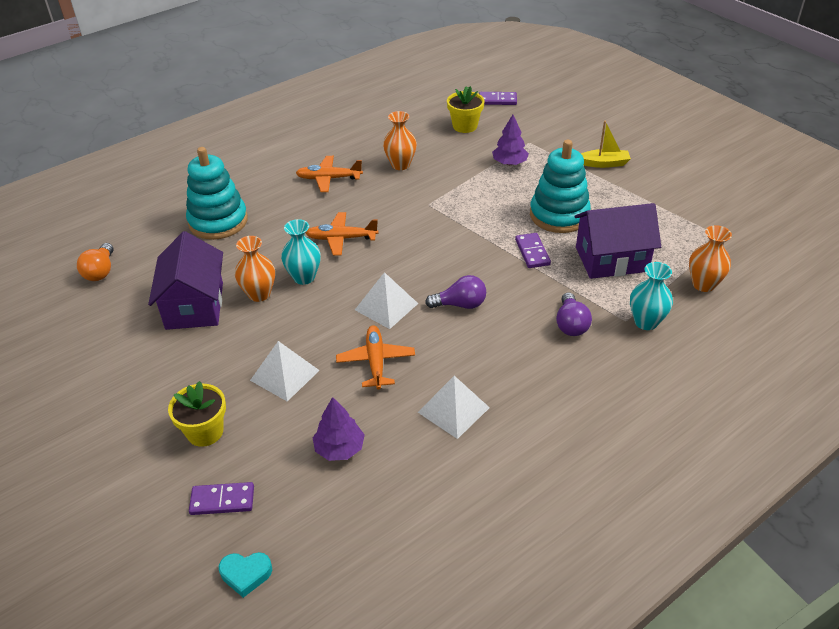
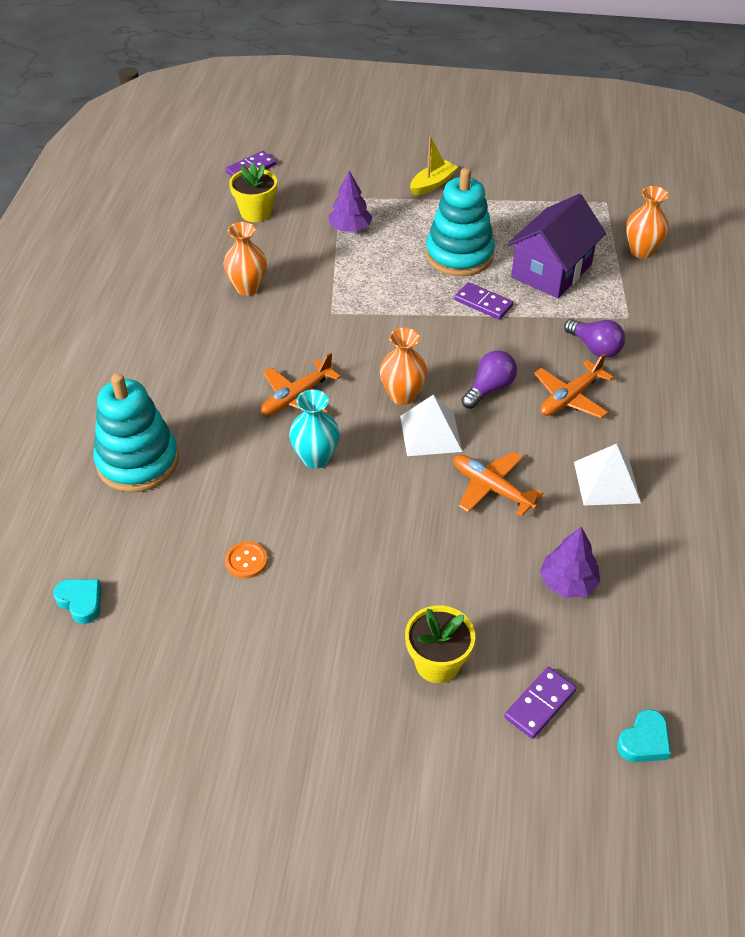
camera: 45 degrees left, 5 degrees up
orange light bulb [77,243,113,281] -> turquoise heart [53,579,102,624]
purple house [148,231,223,330] -> orange button [225,541,268,579]
orange vase [235,236,275,302] -> orange vase moved to [380,328,427,405]
white pyramid [250,341,320,402] -> none
orange plane [296,156,363,192] -> orange plane moved to [534,353,614,418]
turquoise vase [630,262,673,330] -> none

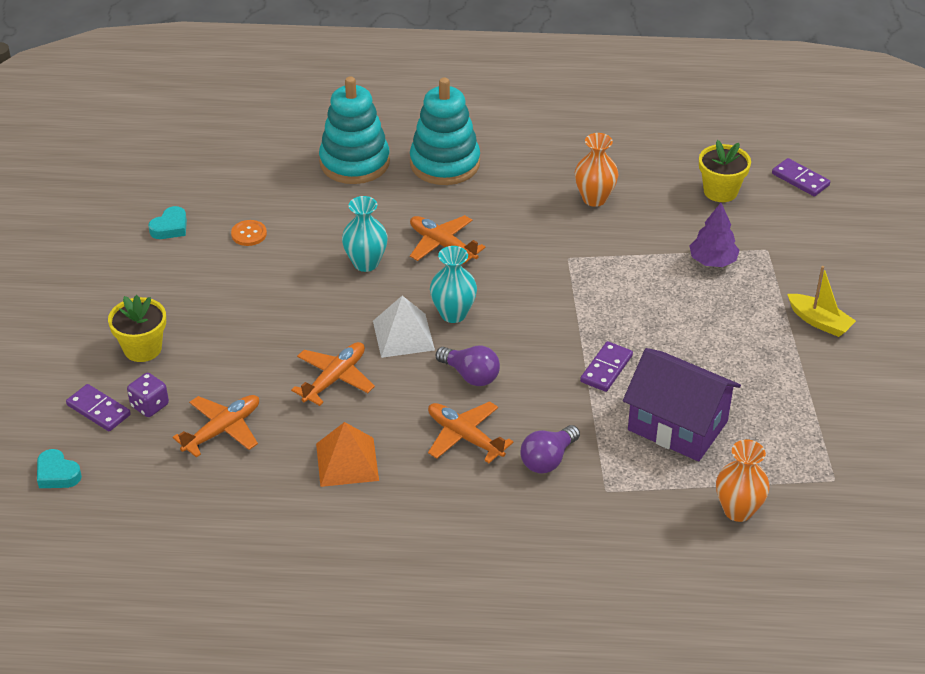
camera: 85 degrees right, 5 degrees down
turquoise heart [53,579,102,624] -> turquoise heart moved to [148,206,187,239]
orange vase [380,328,427,405] -> turquoise vase [430,246,477,323]
turquoise stacking toy [426,168,495,276] -> turquoise stacking toy moved to [410,78,480,185]
purple tree [540,527,600,598] -> orange plane [173,395,259,458]
white pyramid [574,444,641,505] -> orange pyramid [316,422,379,487]
none -> purple dice [127,373,169,417]

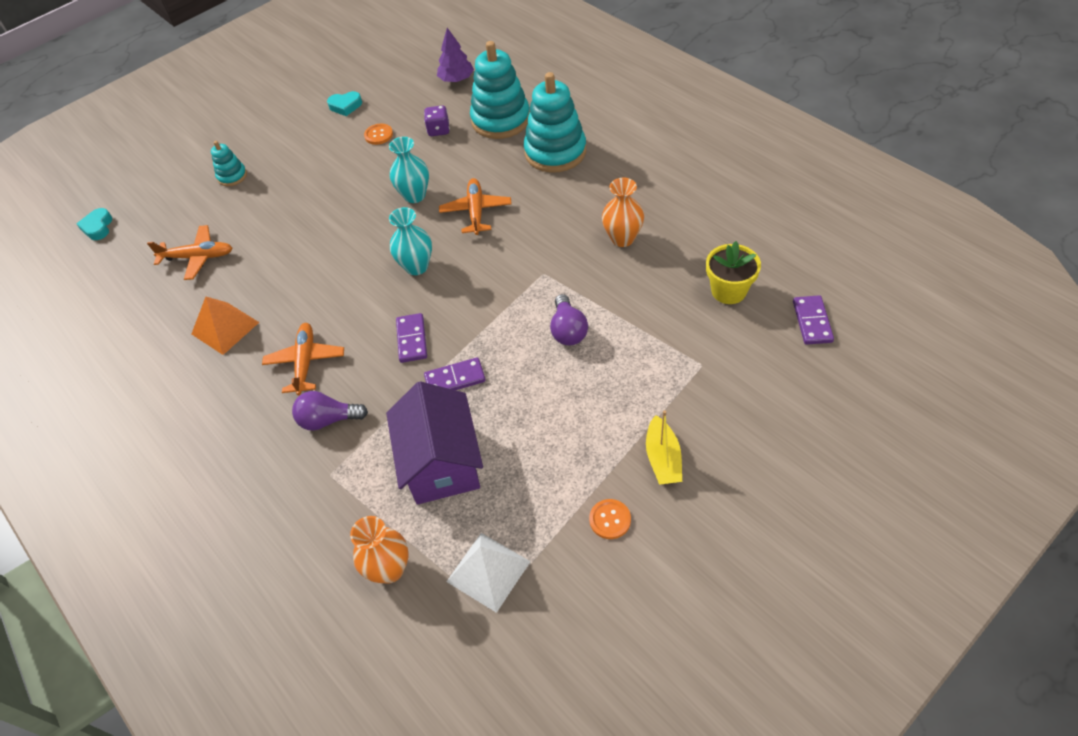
camera: 50 degrees right, 10 degrees up
purple domino [66,384,131,431] -> purple domino moved to [396,313,427,363]
yellow flower pot [108,295,166,362] -> turquoise stacking toy [211,141,247,186]
purple dice [127,373,169,417] -> purple dice moved to [424,106,450,136]
orange plane [291,342,375,406] -> none
white pyramid [373,296,435,358] -> white pyramid moved to [446,533,531,613]
purple light bulb [436,346,500,386] -> purple light bulb moved to [550,294,588,345]
purple tree [689,203,739,267] -> purple tree moved to [437,28,474,82]
none -> orange button [589,499,631,539]

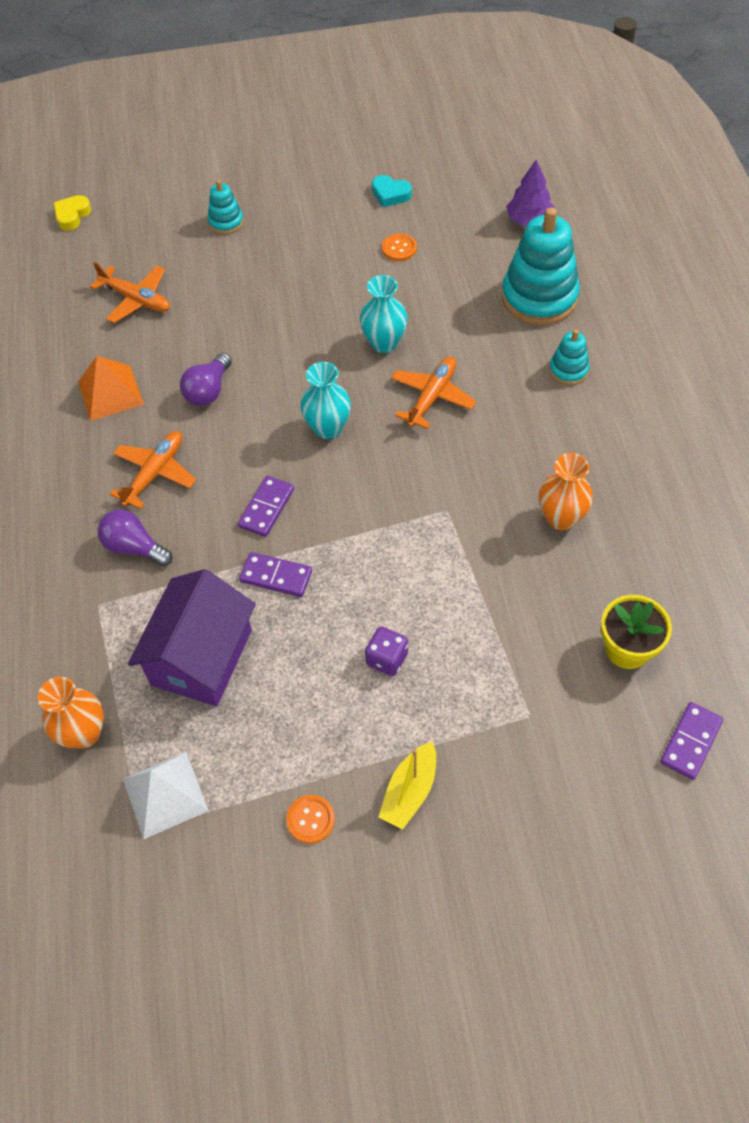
camera: 30 degrees right, 5 degrees up
turquoise heart [77,208,112,240] -> yellow heart [54,195,91,231]
purple dice [424,106,450,136] -> purple dice moved to [365,626,408,676]
turquoise stacking toy [524,72,586,173] -> turquoise stacking toy [549,329,590,385], size x0.49
purple light bulb [550,294,588,345] -> purple light bulb moved to [180,353,232,406]

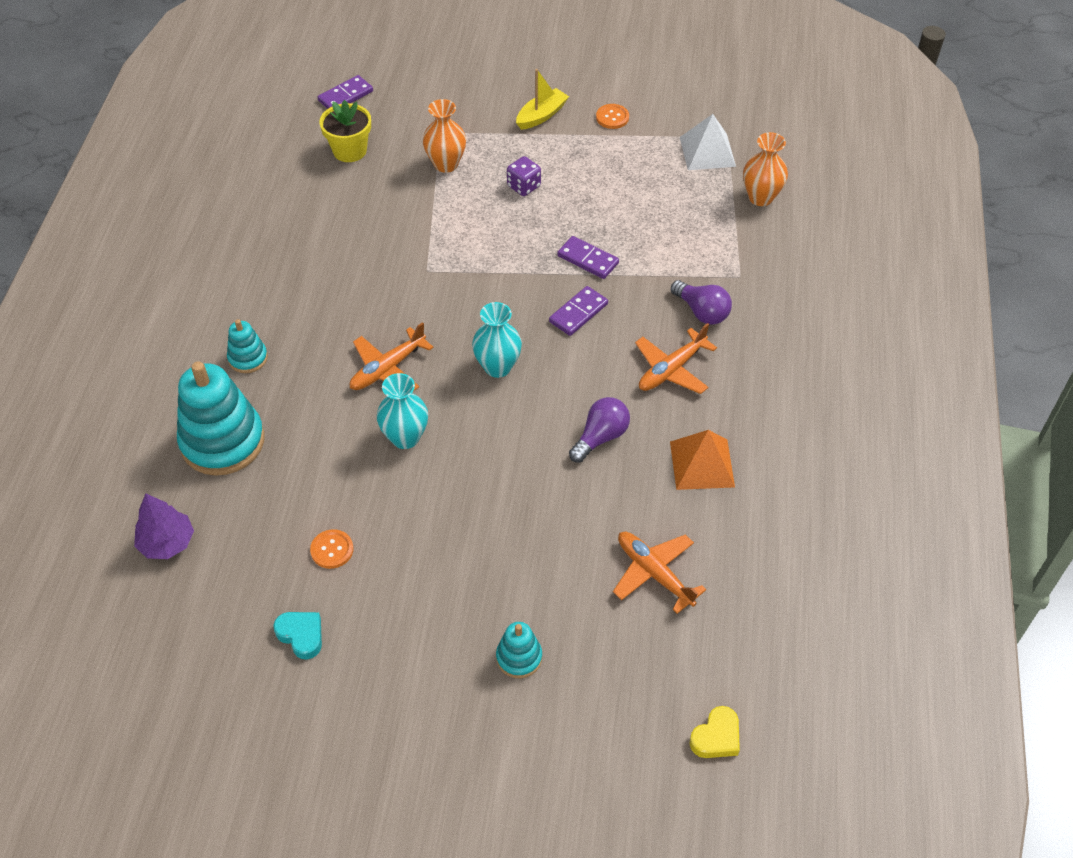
camera: 165 degrees left, 5 degrees down
purple house [128,569,256,706] -> none
orange vase [539,453,593,530] -> orange vase moved to [423,99,466,173]

